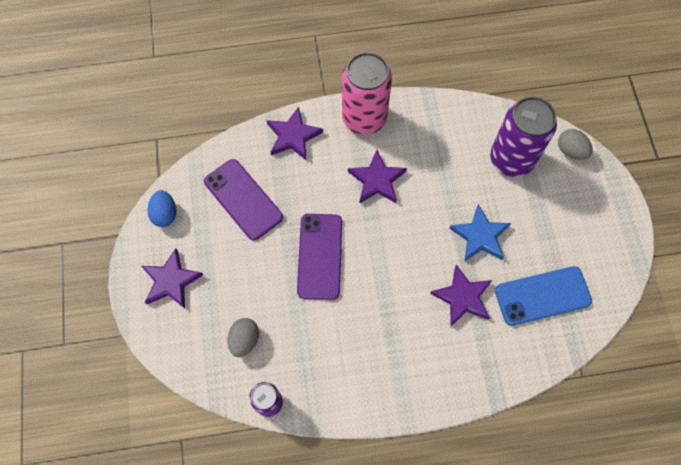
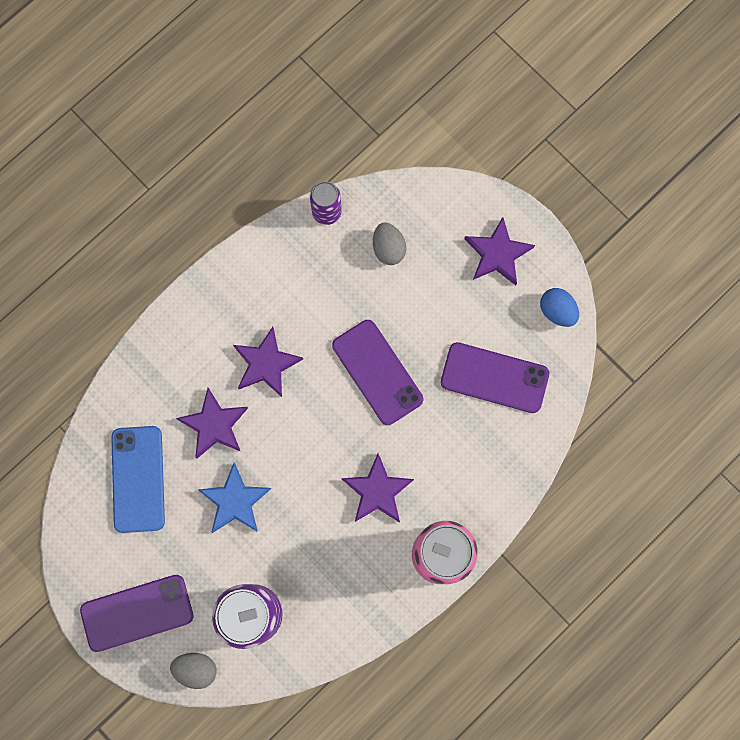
camera: 145 degrees right, 10 degrees up
purple star [267,107,323,160] -> purple star moved to [233,327,303,397]
blue phone [495,266,592,326] -> blue phone turned 45 degrees counterclockwise [111,426,165,533]
none -> purple phone [80,575,193,652]

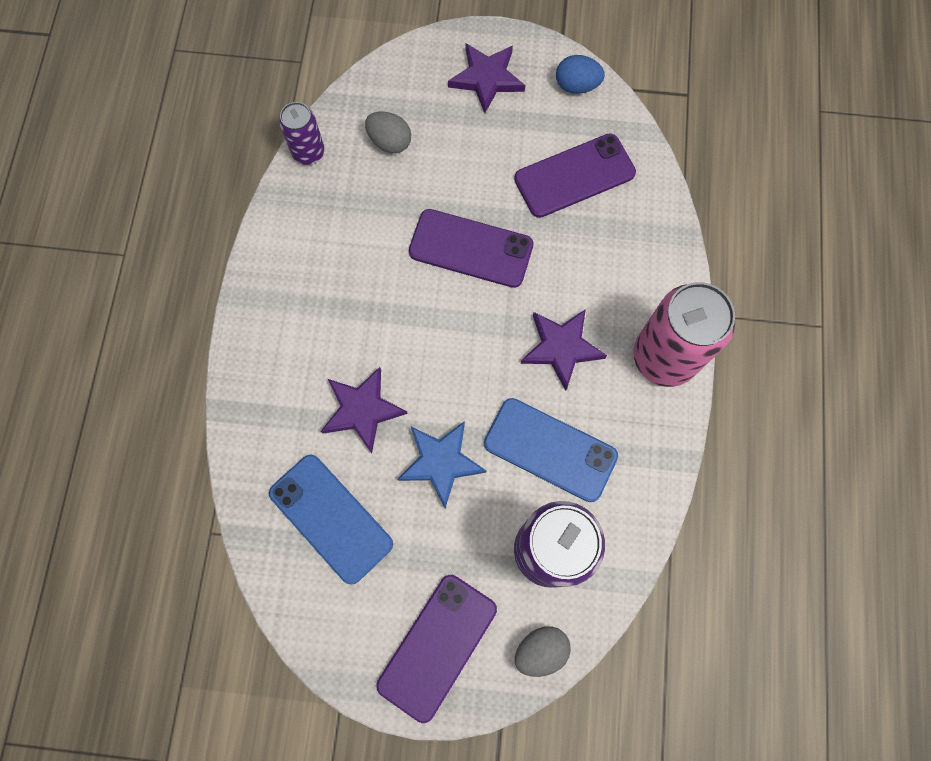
camera: 40 degrees left, 5 degrees down
purple star [233,327,303,397] -> none
none -> blue phone [484,398,618,502]

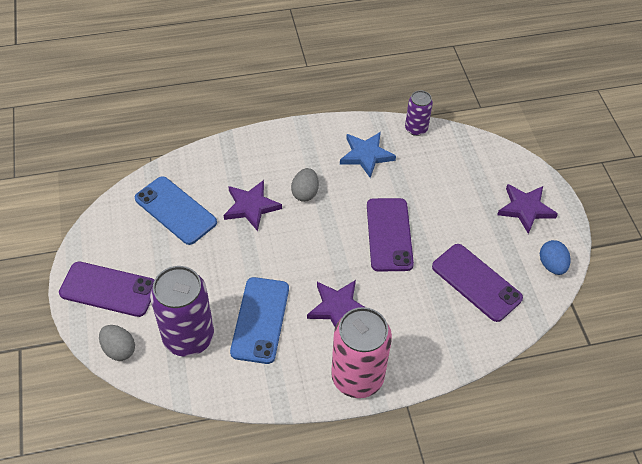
camera: 70 degrees right, 20 degrees down
blue phone [269,455,393,584] -> blue phone turned 75 degrees counterclockwise [135,176,217,245]
grey egg [365,111,411,153] -> grey egg moved to [291,168,319,202]
blue star [398,421,486,508] -> blue star moved to [340,132,396,178]

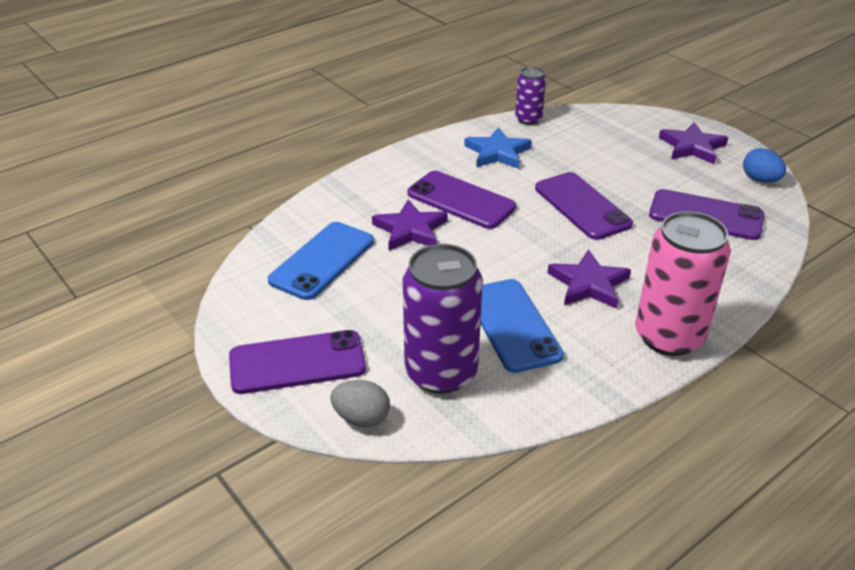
camera: 25 degrees left, 15 degrees down
blue phone [135,176,217,245] -> blue phone turned 75 degrees counterclockwise [268,222,374,300]
grey egg [291,168,319,202] -> purple phone [407,171,516,229]

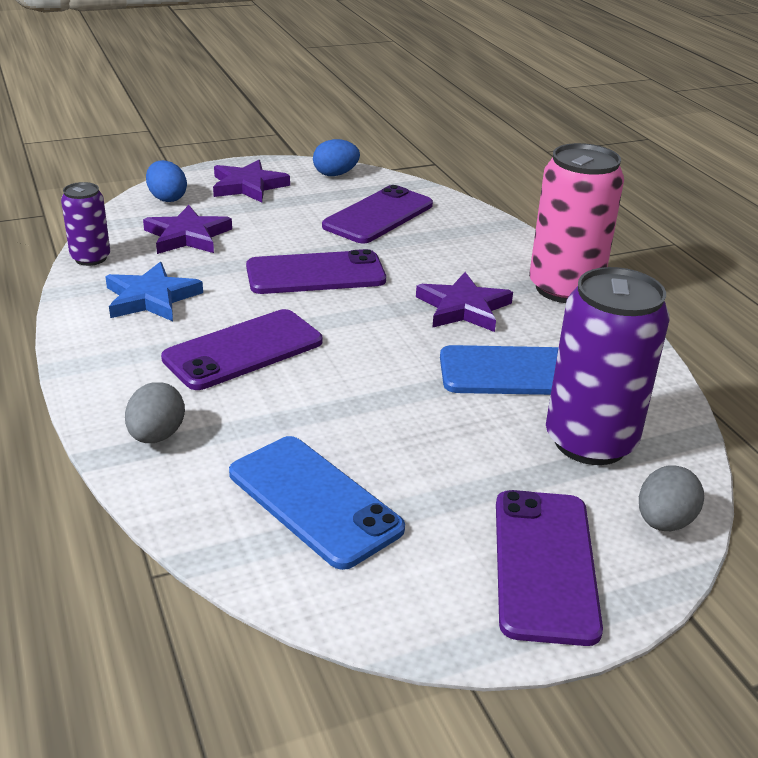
camera: 75 degrees left, 5 degrees down
purple star [372,199,448,251] -> purple star moved to [143,205,232,254]
none -> grey egg [125,382,185,443]
none -> blue egg [146,160,187,202]

